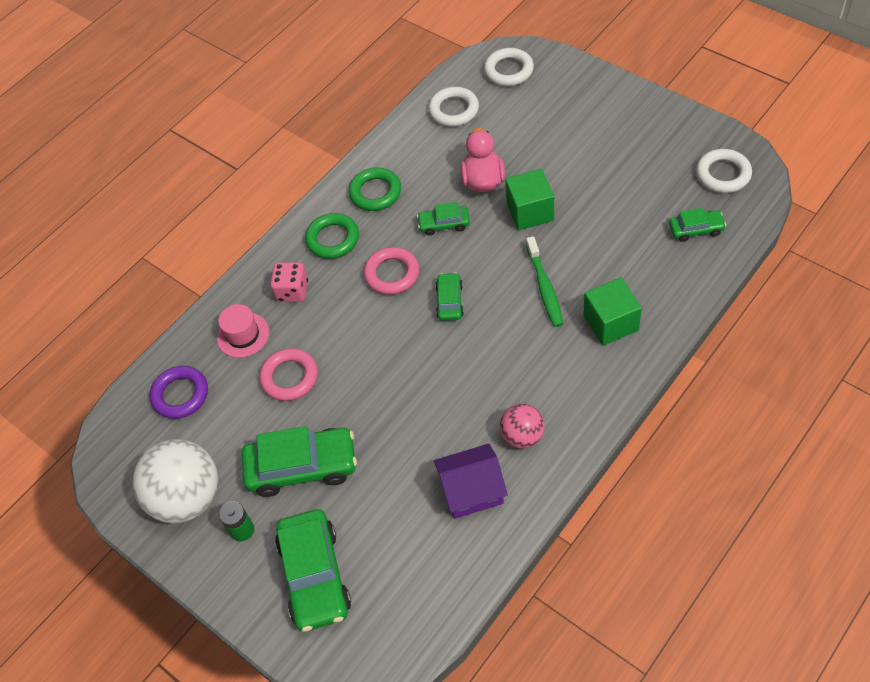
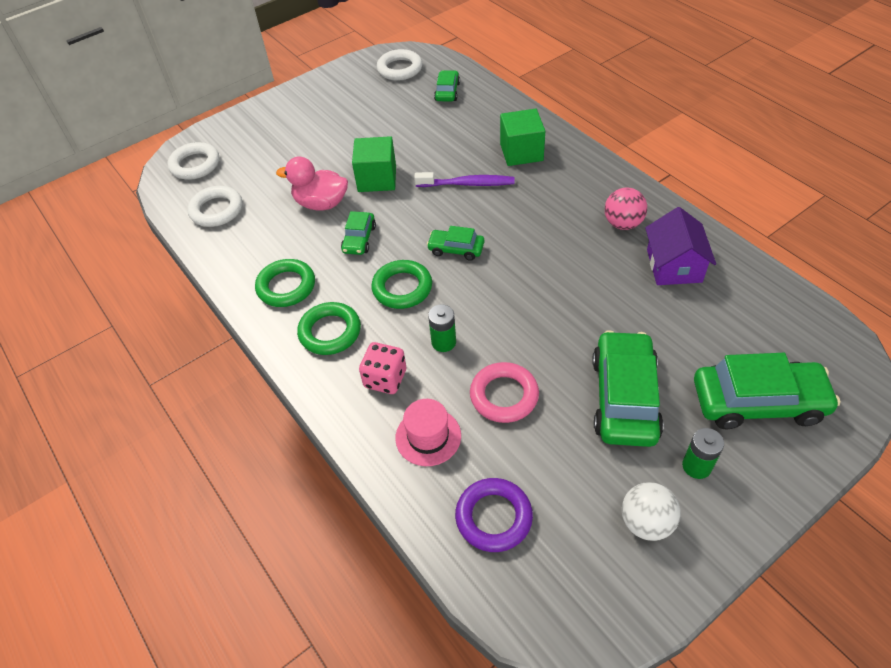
camera: 80 degrees left, 5 degrees down
white ball [132,439,218,523] -> white ball [622,482,681,541], size x0.55
pink ring [364,247,419,295] -> green ring [371,260,432,309]
green toothbrush [526,236,563,327] -> purple toothbrush [414,172,515,187]
none -> green battery [428,304,456,352]

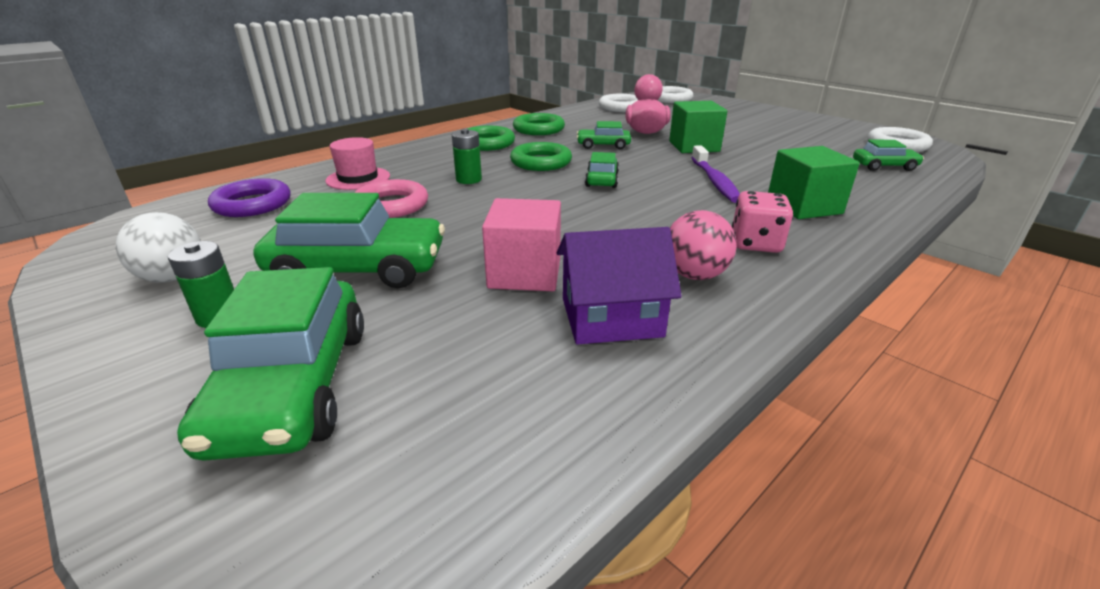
camera: 80 degrees right, 20 degrees down
pink dice [359,342,406,394] -> pink dice moved to [732,191,793,253]
none -> pink cube [482,198,561,291]

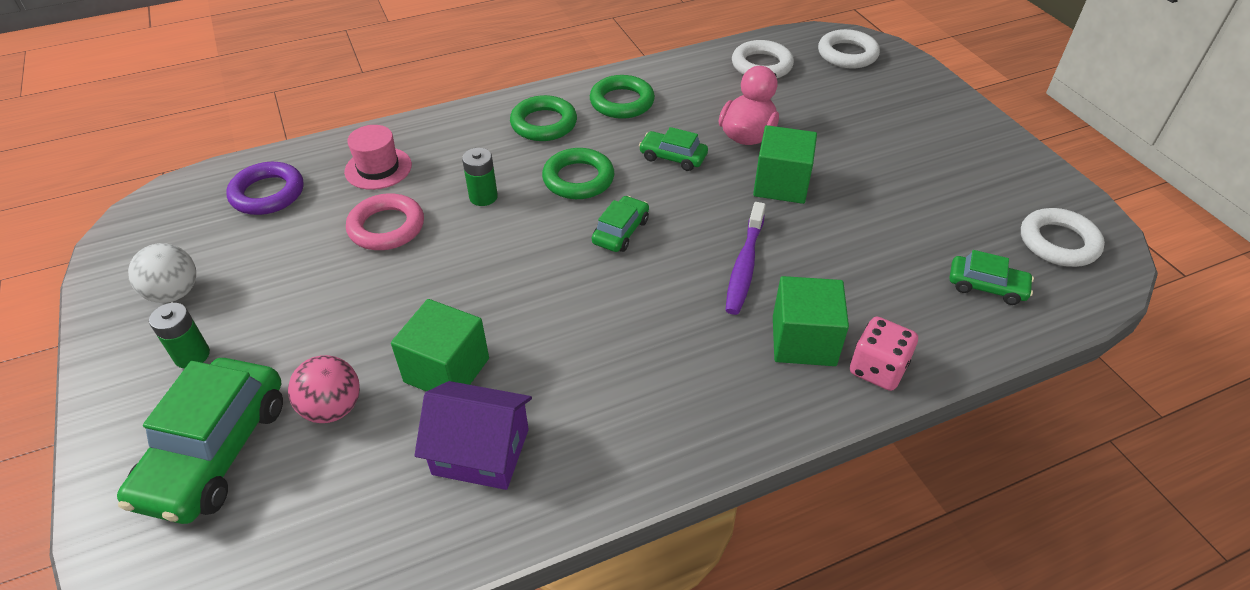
camera: 20 degrees right, 15 degrees up
green car [253,193,445,288] -> none
pink cube [482,198,561,291] -> green cube [391,299,489,391]
pink ball [670,210,737,280] -> pink ball moved to [288,355,360,423]
pink dice [732,191,793,253] -> pink dice moved to [850,317,918,391]

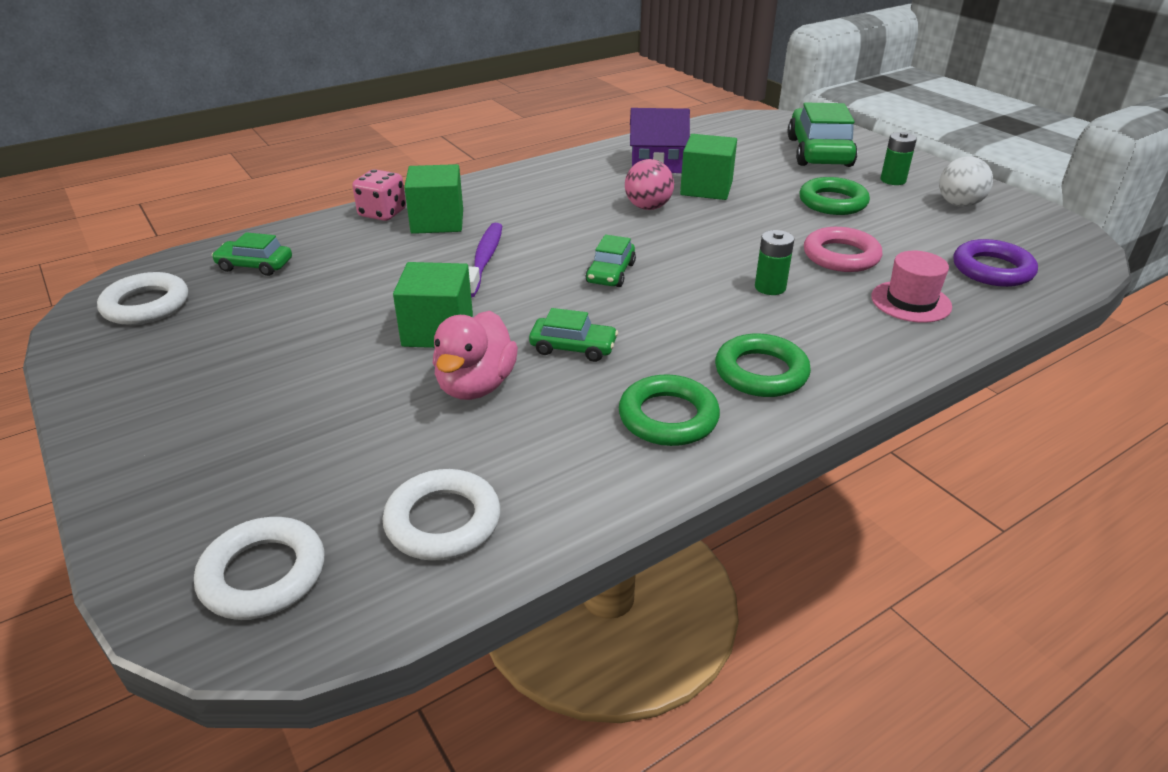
camera: 170 degrees right, 10 degrees down
pink ball [288,355,360,423] -> pink ball moved to [625,159,674,210]
green ring [542,148,614,199] -> green ring moved to [799,177,870,215]

